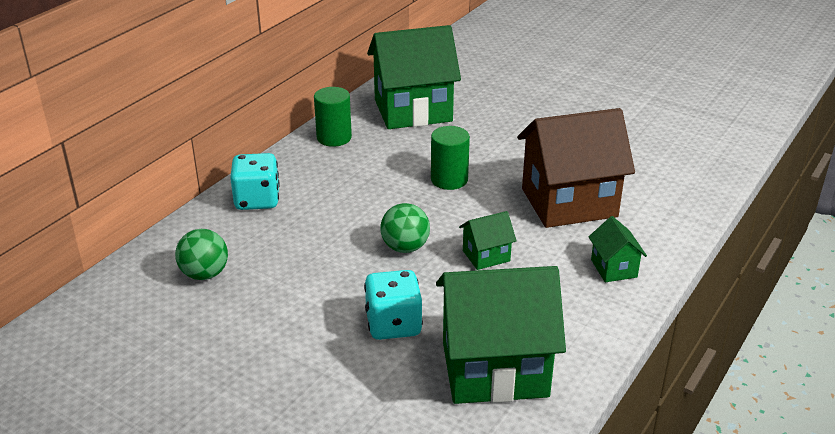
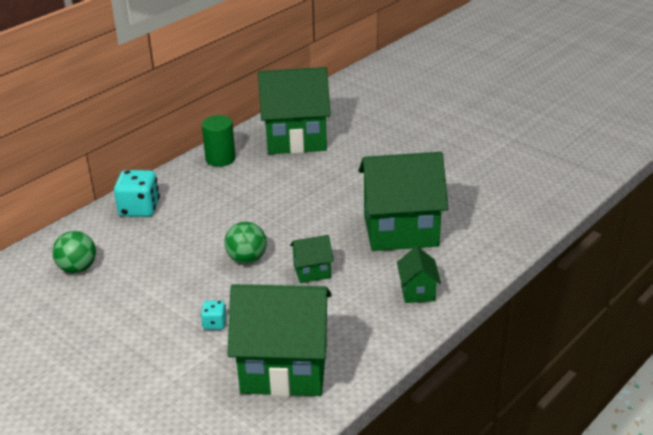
camera: 10 degrees right, 0 degrees up
turquoise dice [364,270,423,340] -> turquoise dice [201,301,226,330], size x0.52
green cylinder [431,126,470,190] -> none
brown house [517,108,635,228] -> green house [358,152,448,251]

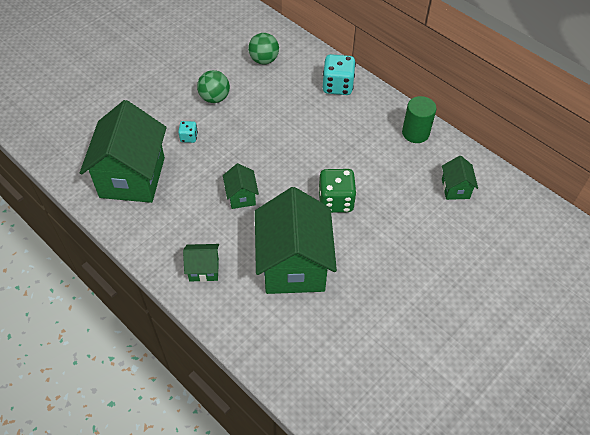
camera: 90 degrees right, 20 degrees up
green ball [224,222,267,264] -> green ball moved to [197,70,230,103]
green house [258,67,331,154] -> green house [442,156,478,200], size x0.45
none -> green dice [318,169,357,213]

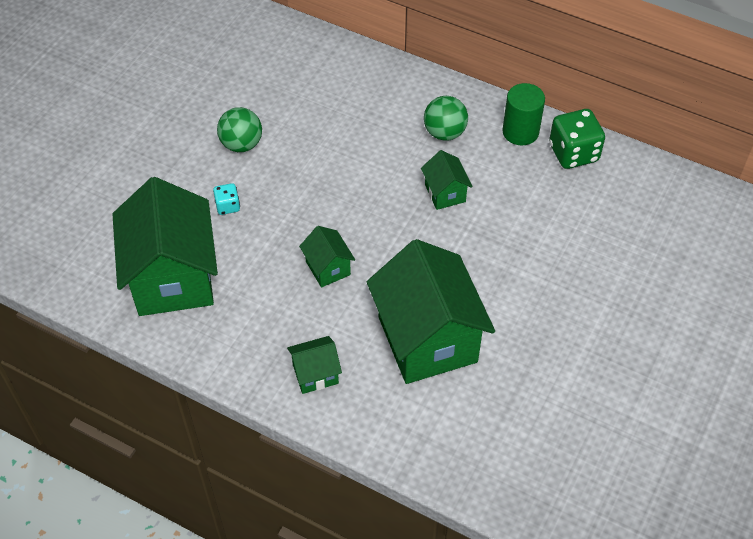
camera: 15 degrees left, 0 degrees up
green ball [248,33,279,65] -> green ball moved to [424,96,468,141]
green dice [318,169,357,213] -> green dice moved to [549,109,605,169]
turquoise dice [323,54,356,95] -> none
green house [442,156,478,200] -> green house moved to [421,150,472,210]

